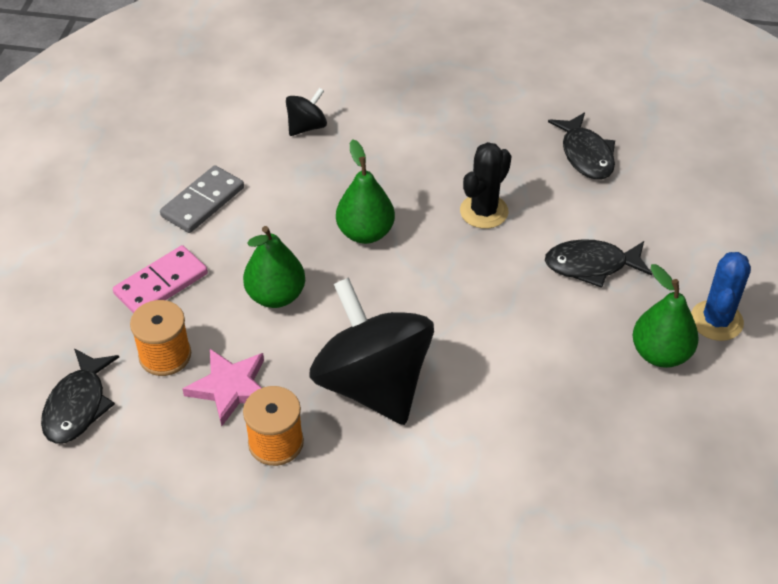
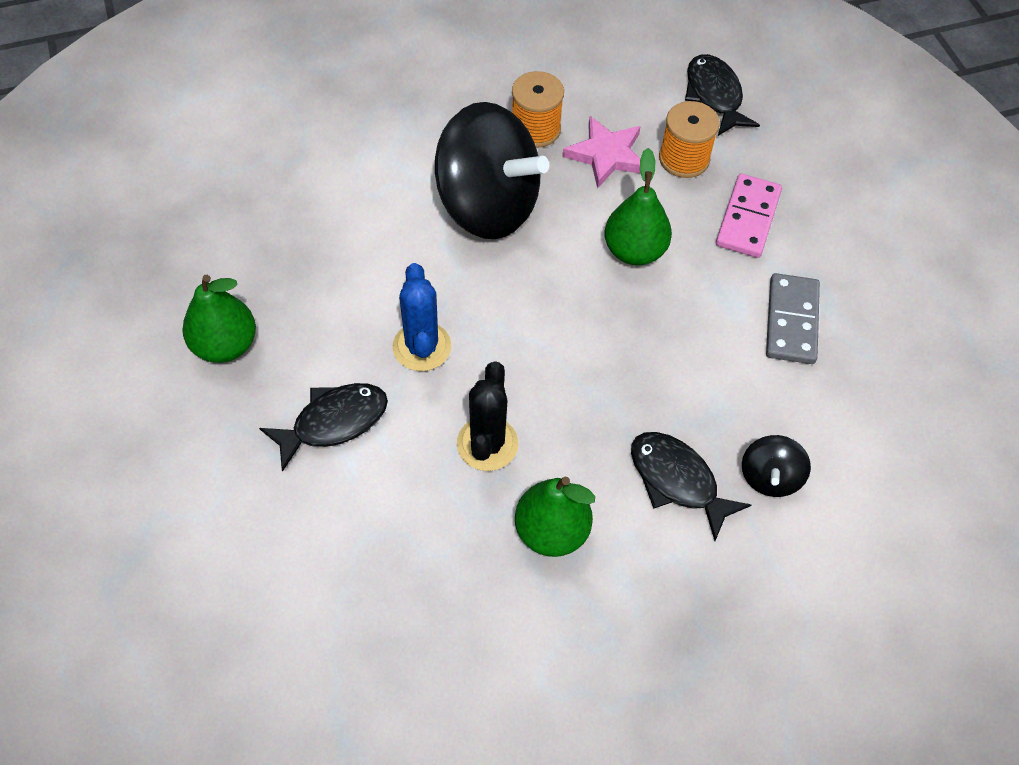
camera: 150 degrees right, 10 degrees up
green pear [336,139,395,244] -> green pear moved to [515,477,595,557]
black fish [548,112,615,180] -> black fish moved to [631,432,751,541]
blue cactus [691,252,751,341] -> blue cactus moved to [393,263,451,371]

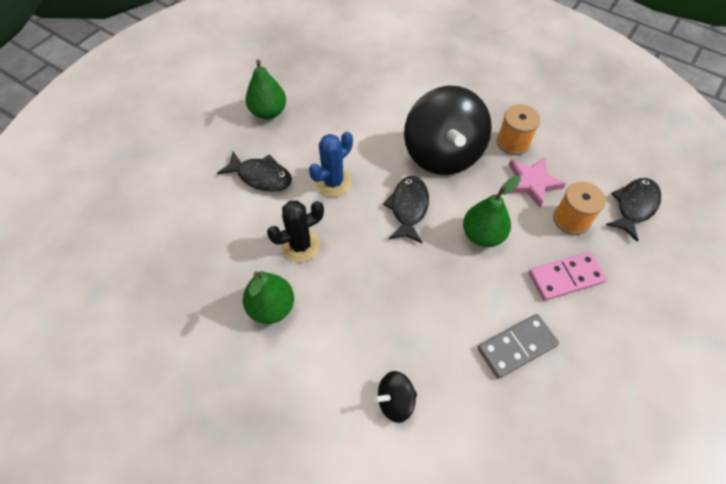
camera: 55 degrees right, 0 degrees up
black fish [631,432,751,541] -> black fish moved to [383,176,429,243]

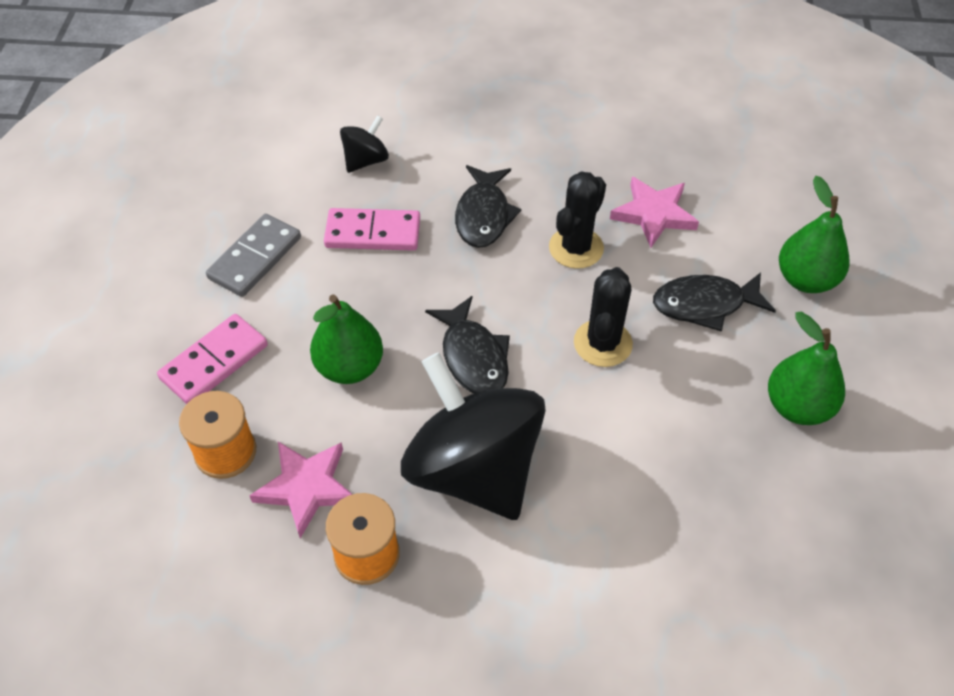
camera: 150 degrees right, 5 degrees down
green pear [243,271,294,324] -> green pear moved to [779,176,849,293]
blue cactus [309,132,353,197] -> black cactus [574,267,633,367]
black fish [606,178,661,242] -> black fish moved to [455,165,521,248]
none -> pink domino [324,208,420,251]
none -> pink star [610,177,699,248]

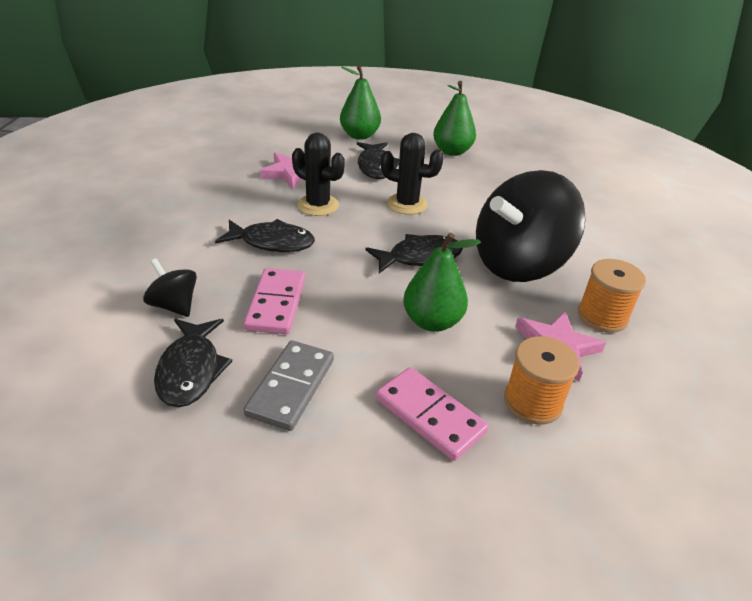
camera: 90 degrees left, 15 degrees down
grey domino [206,214,301,297] -> grey domino turned 75 degrees clockwise [243,340,334,431]
none -> black fish [154,319,232,407]

